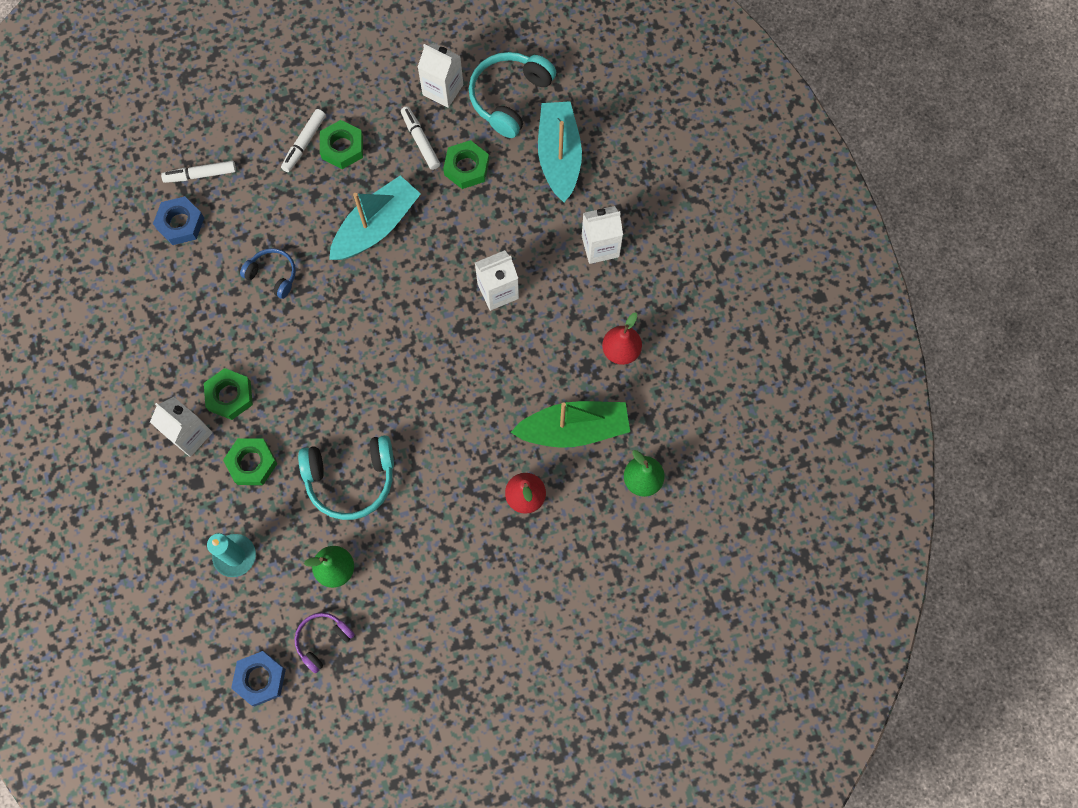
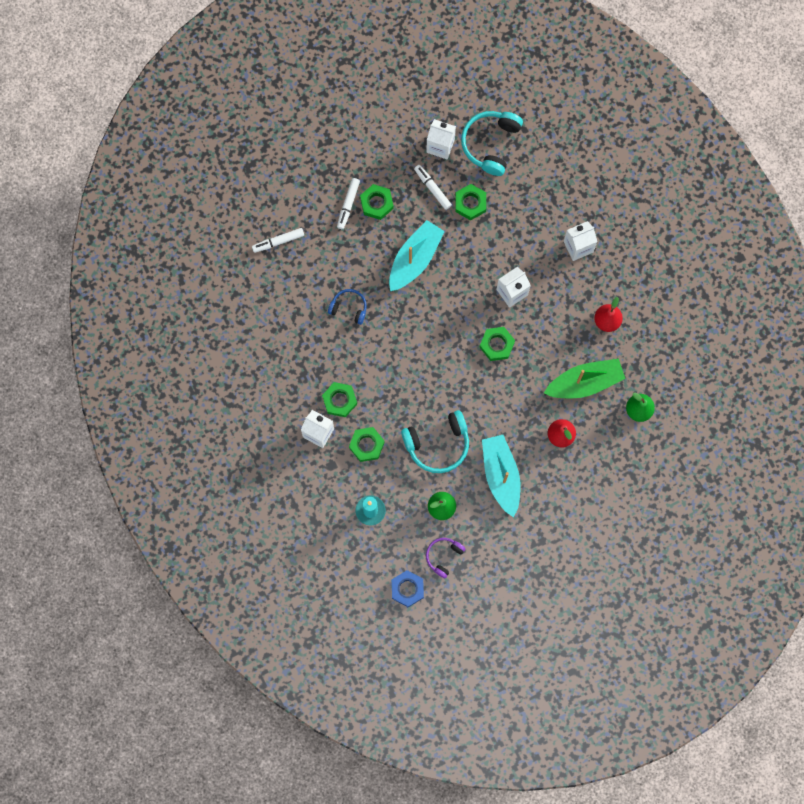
camera: 10 degrees left, 5 degrees up
blue nut [153,196,204,245] -> none
turquoise boat [538,101,582,202] -> turquoise boat moved to [482,435,521,518]
none -> green nut [479,327,515,361]

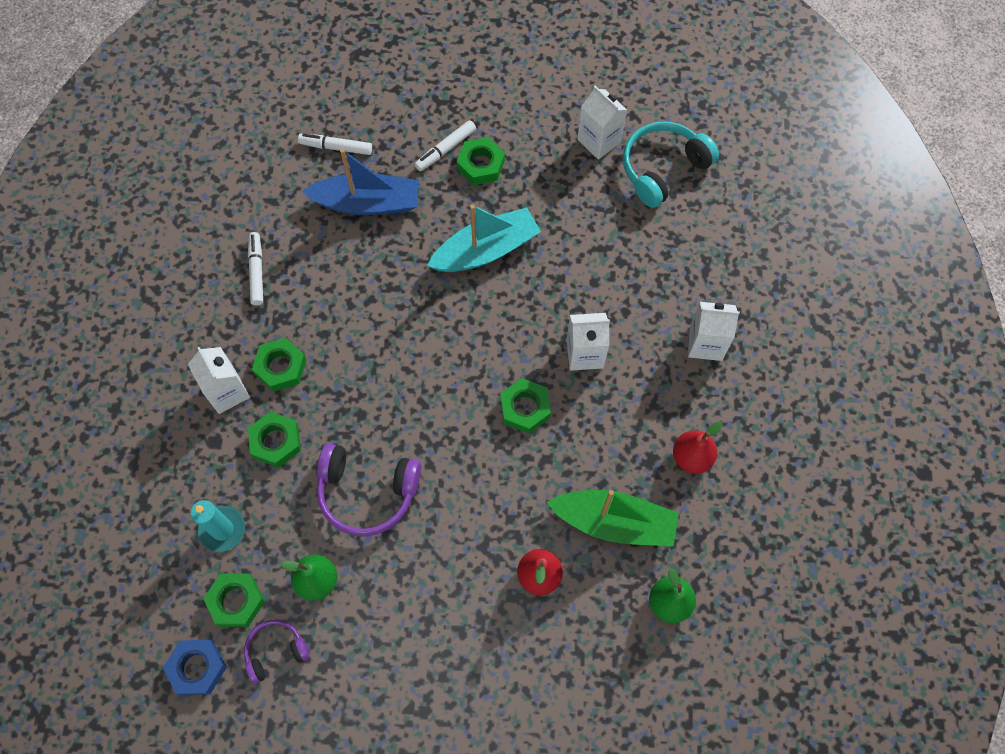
camera: 30 degrees right, 10 degrees down
blue headphones [328,289,367,325] -> none
turquoise headphones [401,410,469,473] -> purple headphones [317,444,421,537]
white marker [414,165,452,210] -> white marker moved to [248,232,263,305]
green nut [455,184,486,220] -> green nut moved to [203,573,265,627]
turquoise boat [482,435,521,518] -> none
none -> blue boat [302,149,419,215]

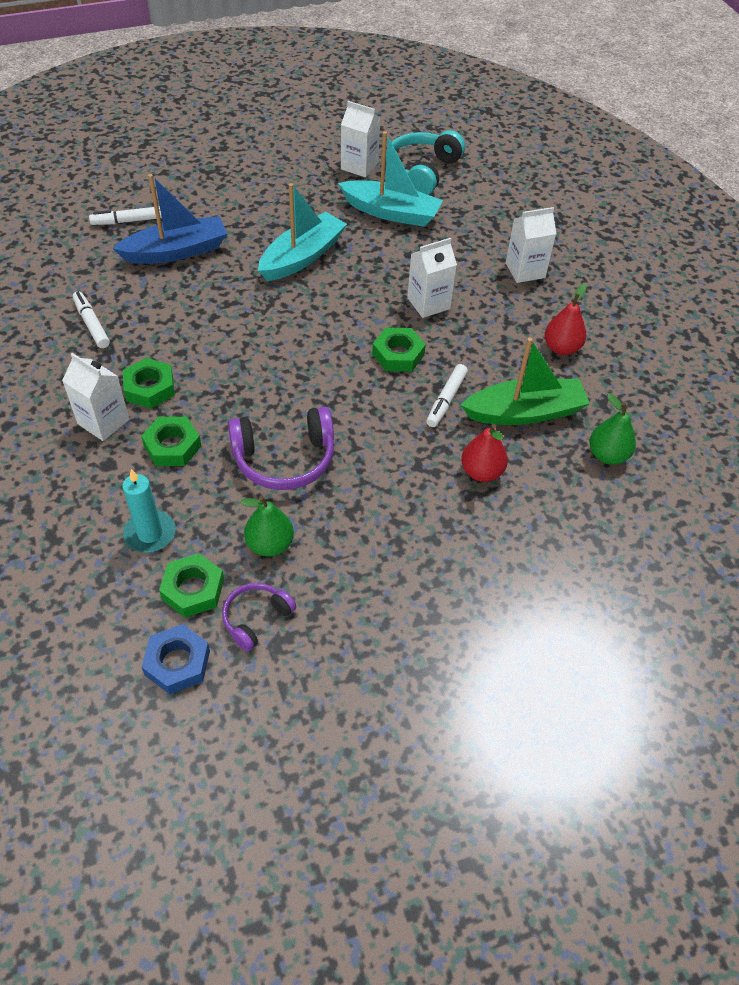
camera: 25 degrees left, 15 degrees down
white marker [415,120,476,171] -> white marker moved to [426,364,468,427]
green nut [457,137,505,185] -> none
none -> turquoise boat [338,131,443,227]

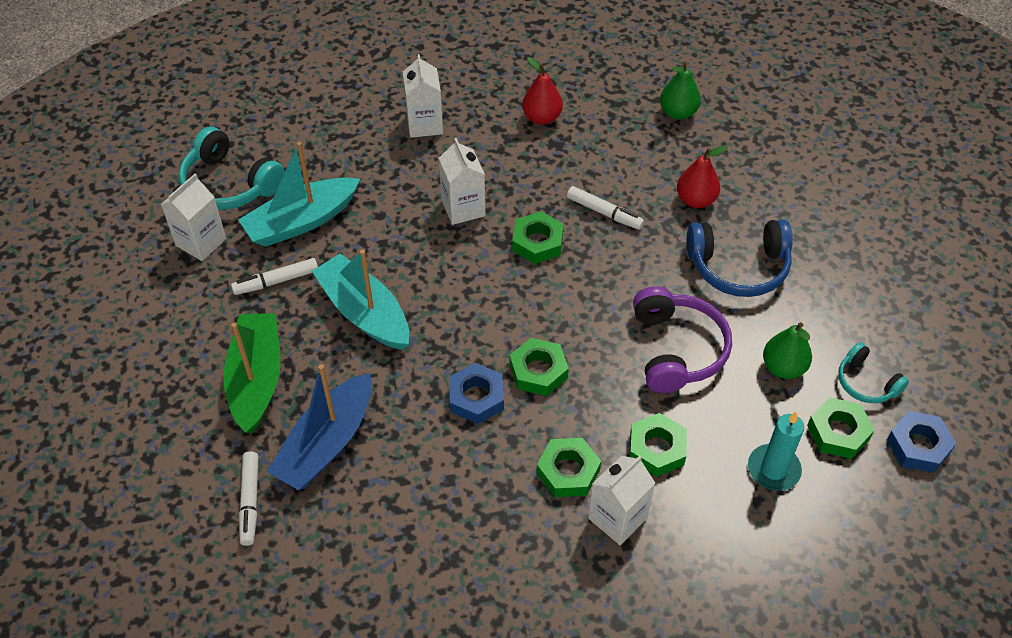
camera: 80 degrees left, 0 degrees up
white marker [73,291,110,348] -> white marker moved to [231,258,318,295]
blue boat [112,174,227,264] -> blue boat turned 135 degrees counterclockwise [267,364,372,490]
purple headphones [222,583,296,651] -> turquoise headphones [838,342,909,403]
turquoise boat [338,131,443,227] -> turquoise boat turned 150 degrees counterclockwise [238,142,360,247]
green boat [461,338,590,425] -> green boat moved to [223,313,280,433]
none -> blue nut [449,363,504,424]
none -> green nut [510,338,569,396]
none -> blue headphones [687,219,793,297]

